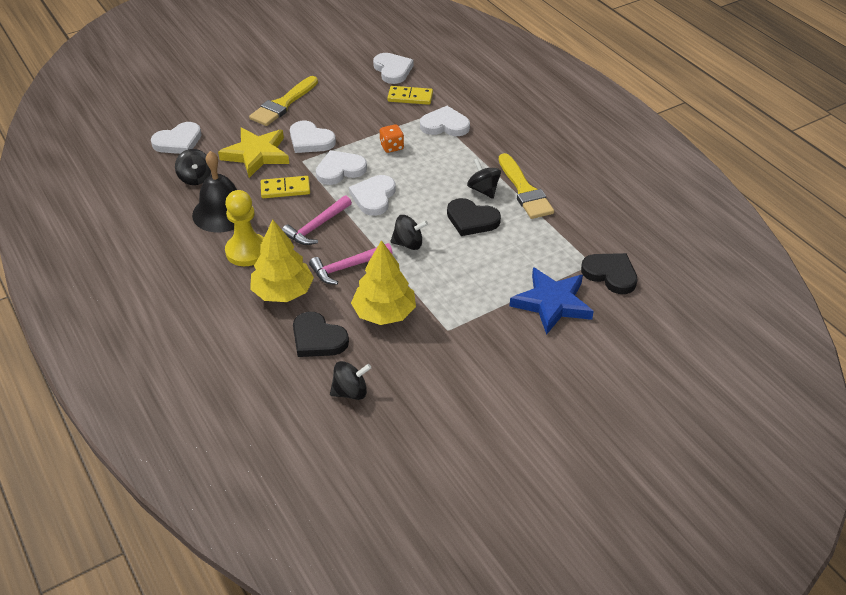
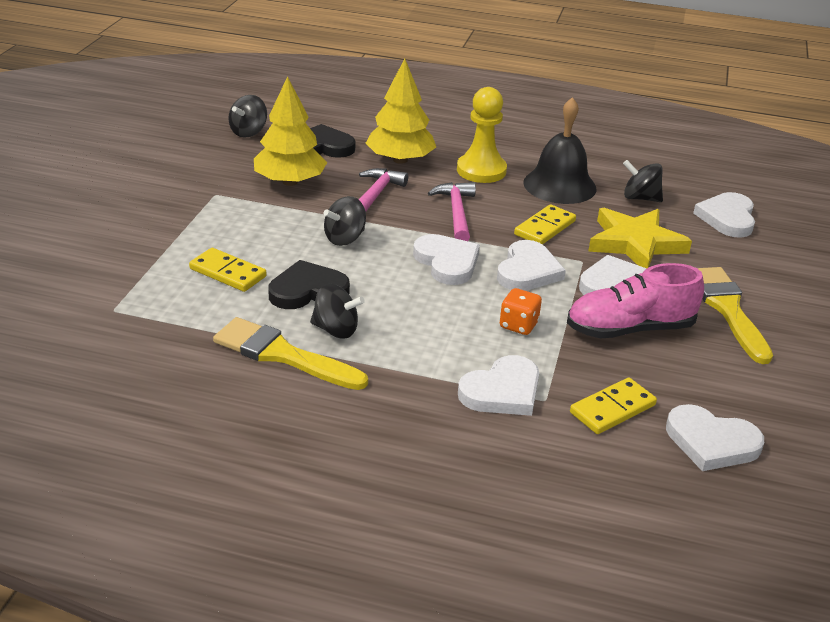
camera: 135 degrees right, 10 degrees down
blue star [510,267,594,335] -> none
black heart [581,253,637,294] -> none
none -> yellow domino [189,248,267,292]
none -> pink shoe [567,263,704,339]

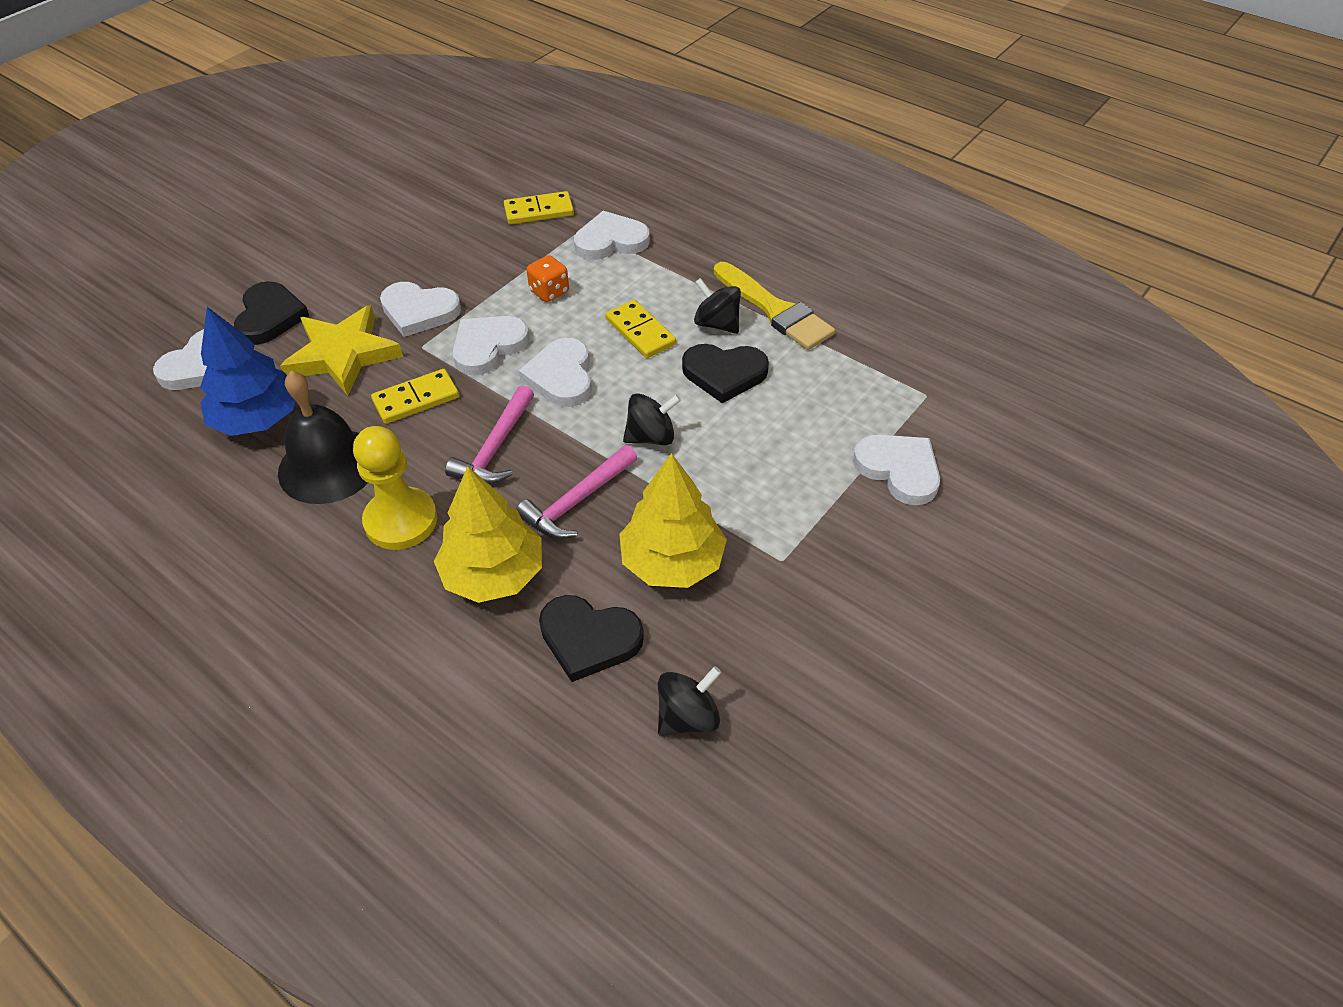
camera: 155 degrees left, 15 degrees up
yellow domino [189,248,267,292] -> yellow domino moved to [605,300,676,358]
pink shoe [567,263,704,339] -> none
black spinning top [623,160,663,202] -> blue tree [200,307,295,436]
white heart [666,404,764,471] -> white heart moved to [853,435,940,505]
yellow brush [697,267,773,364] -> none
none -> black heart [234,281,310,345]

